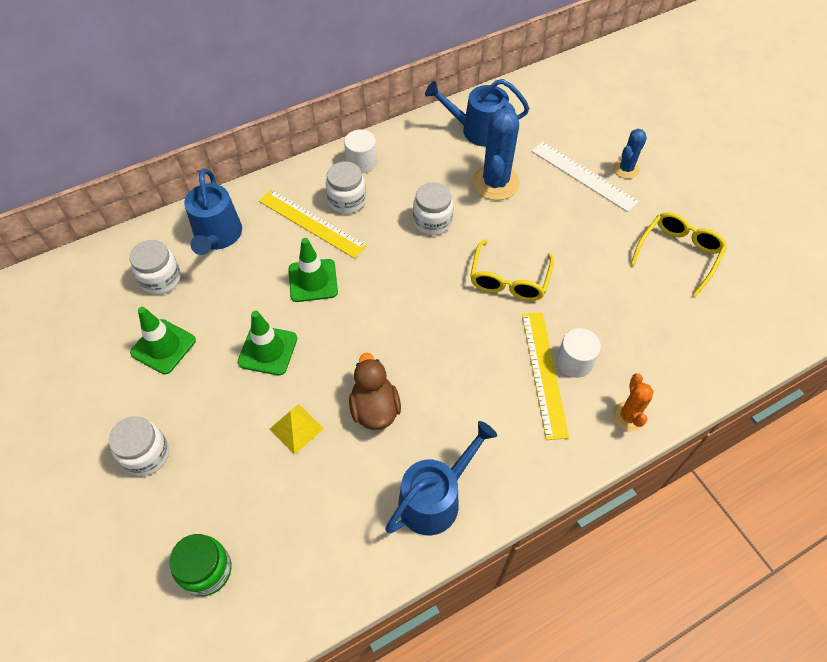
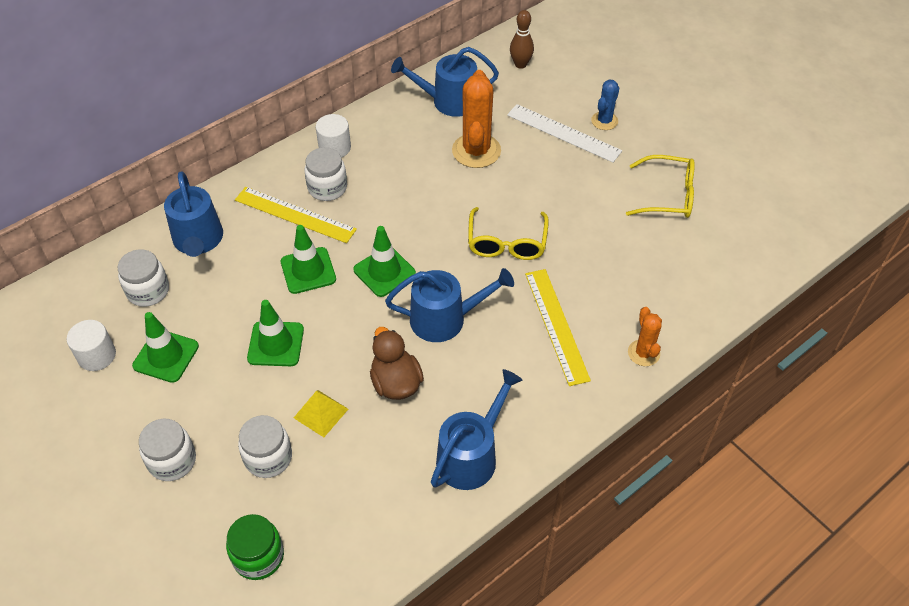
camera: 10 degrees left, 5 degrees down
white jar [413,182,453,235] -> white jar moved to [238,415,292,478]
blue cactus [472,103,520,200] -> orange cactus [452,70,501,168]
white cylinder [557,328,601,378] -> white cylinder moved to [66,320,116,371]
yellow glasses [631,212,727,296] -> yellow glasses turned 75 degrees clockwise [626,155,695,218]
none -> green traffic cone [353,226,416,297]
none -> blue watering can [385,268,514,342]
none -> brown bowling pin [510,10,534,69]

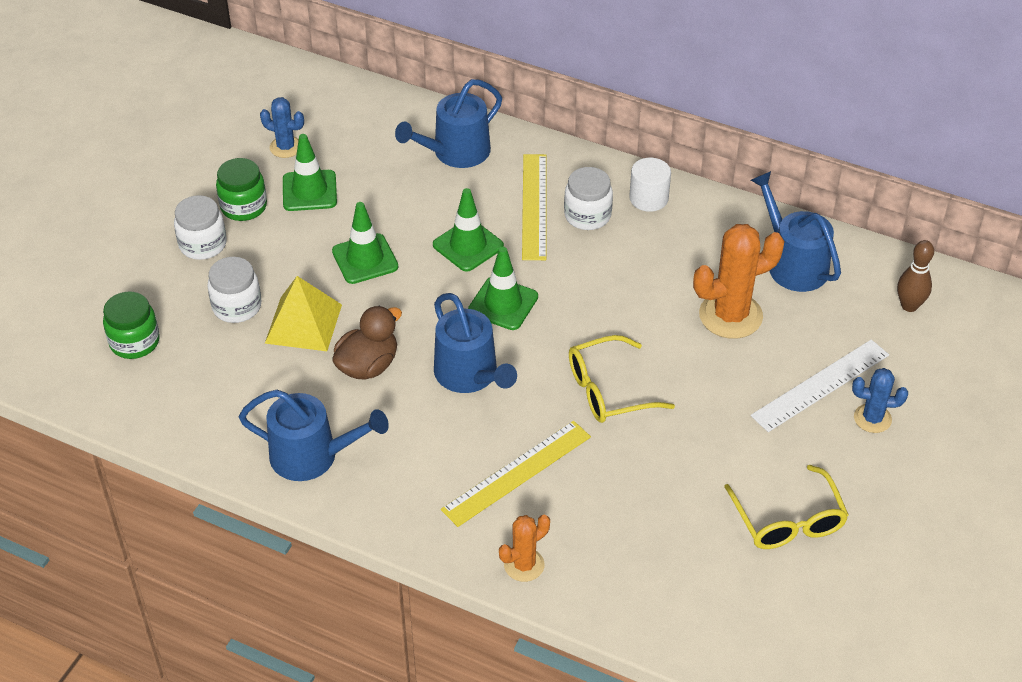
camera: 65 degrees right, 5 degrees down
white cylinder [66,320,116,371] -> blue cactus [260,97,304,158]
white jar [118,249,169,307] -> none
yellow pyramid [294,390,348,437] -> yellow pyramid [265,276,342,351], size x1.51
white ruler [507,104,622,162] -> white ruler turned 45 degrees clockwise [751,339,889,432]
none -> green jar [216,158,267,221]

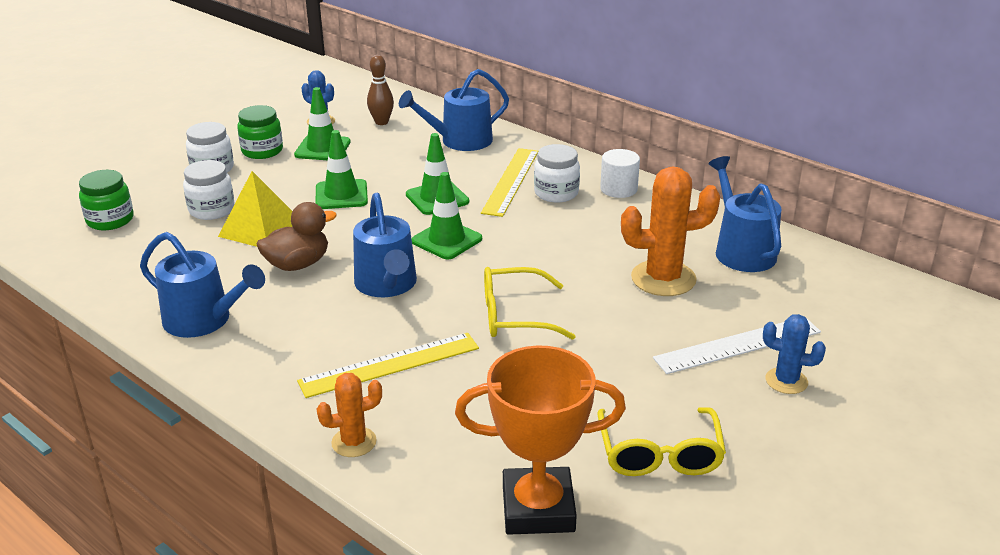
camera: 15 degrees right, 15 degrees down
brown bowling pin [897,240,934,312] -> brown bowling pin moved to [367,55,394,125]
none -> orange trophy [455,345,626,535]

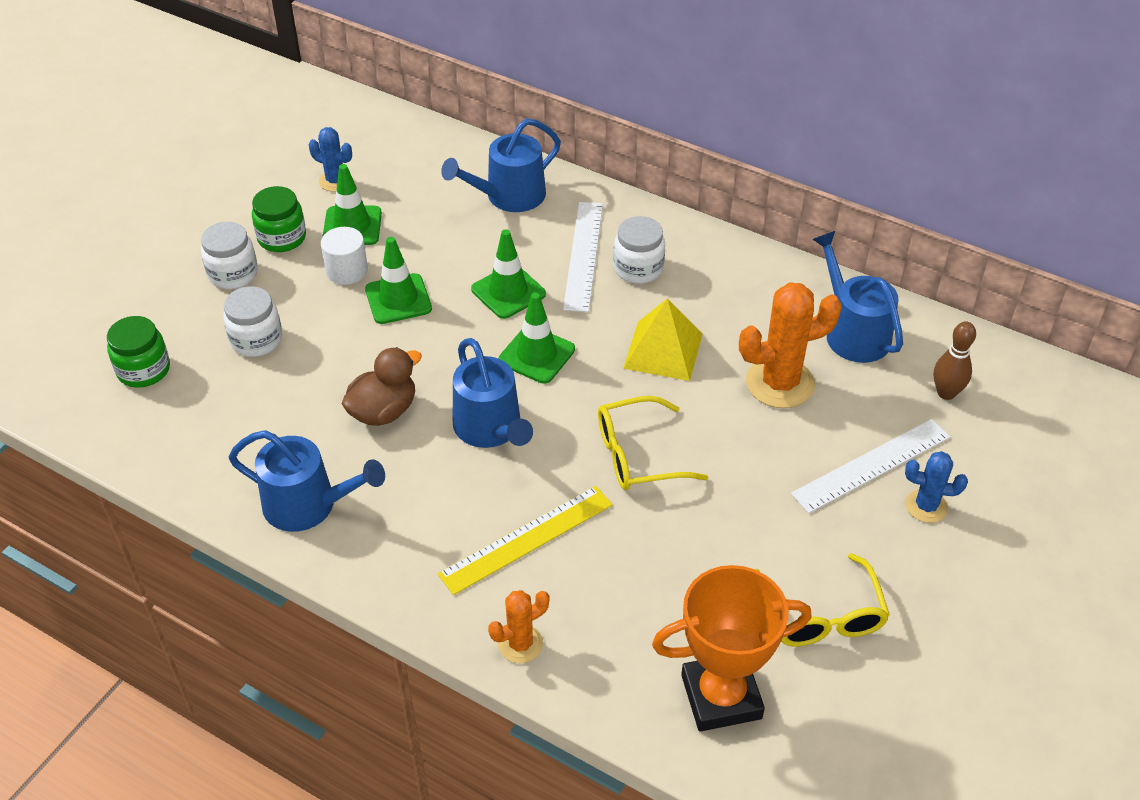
camera: 10 degrees left, 15 degrees up
yellow pyramid [218,171,293,247] -> yellow pyramid moved to [623,298,703,381]
brown bowling pin [367,55,394,125] -> brown bowling pin moved to [934,322,976,400]
yellow ruler [481,148,538,217] -> white ruler [563,202,603,312]
white cylinder [600,149,640,198] -> white cylinder moved to [321,227,368,285]

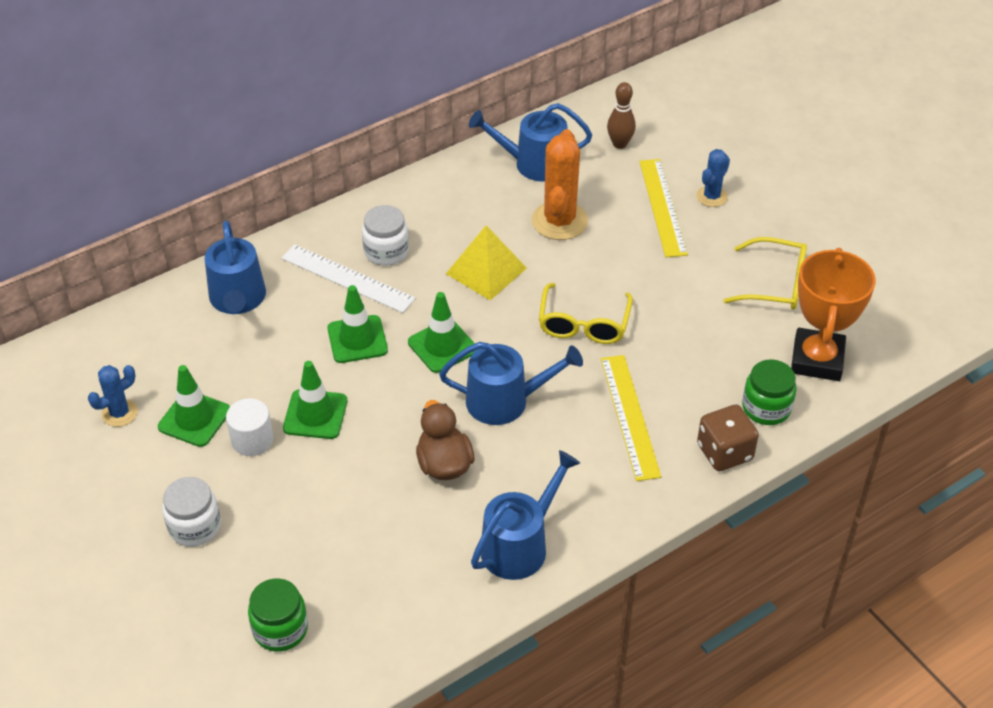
camera: 65 degrees left, 0 degrees up
white jar [223,286,282,357] -> none
green jar [252,186,306,252] -> green jar moved to [742,359,797,425]
orange cactus [488,590,549,663] -> brown dice [697,404,759,471]
white ruler [791,419,950,513] -> yellow ruler [639,159,688,257]

